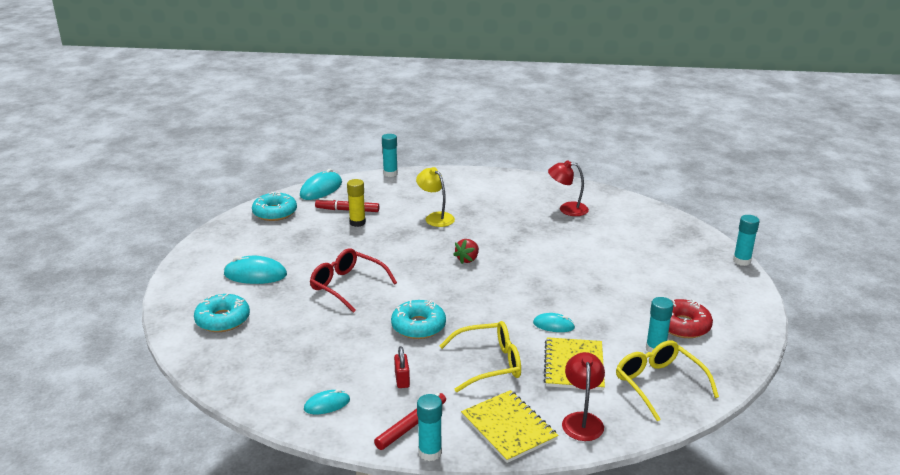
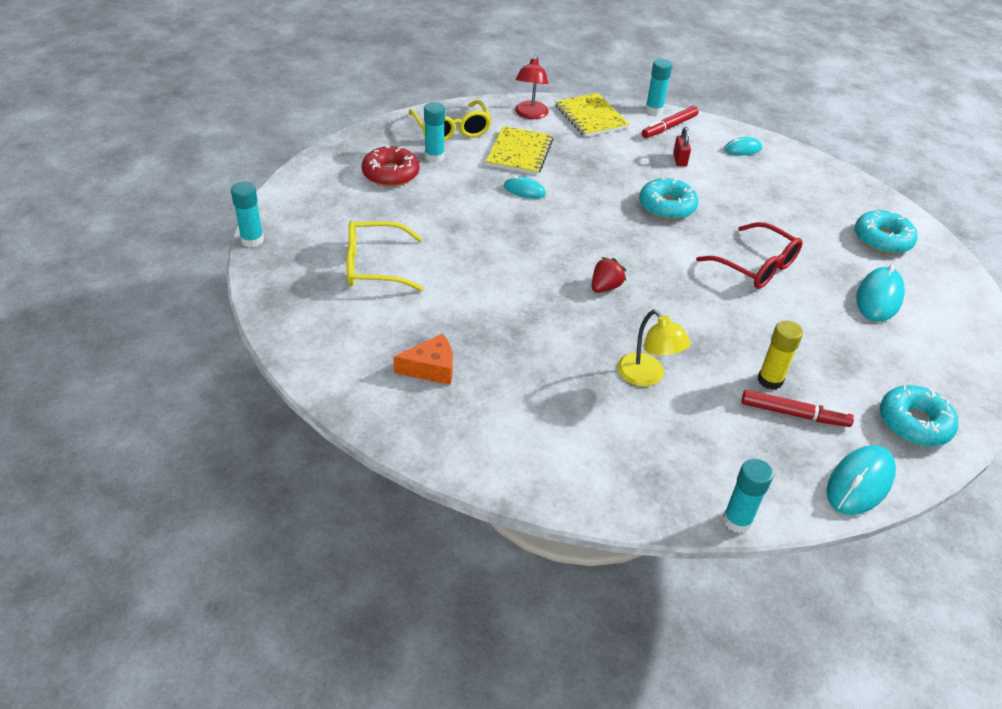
camera: 175 degrees left, 15 degrees up
turquoise mouse [224,256,287,284] -> turquoise mouse turned 75 degrees counterclockwise [857,264,905,322]
yellow glasses [440,321,521,392] -> yellow glasses moved to [347,221,424,291]
red lamp [548,160,589,216] -> orange cheese [393,334,453,385]

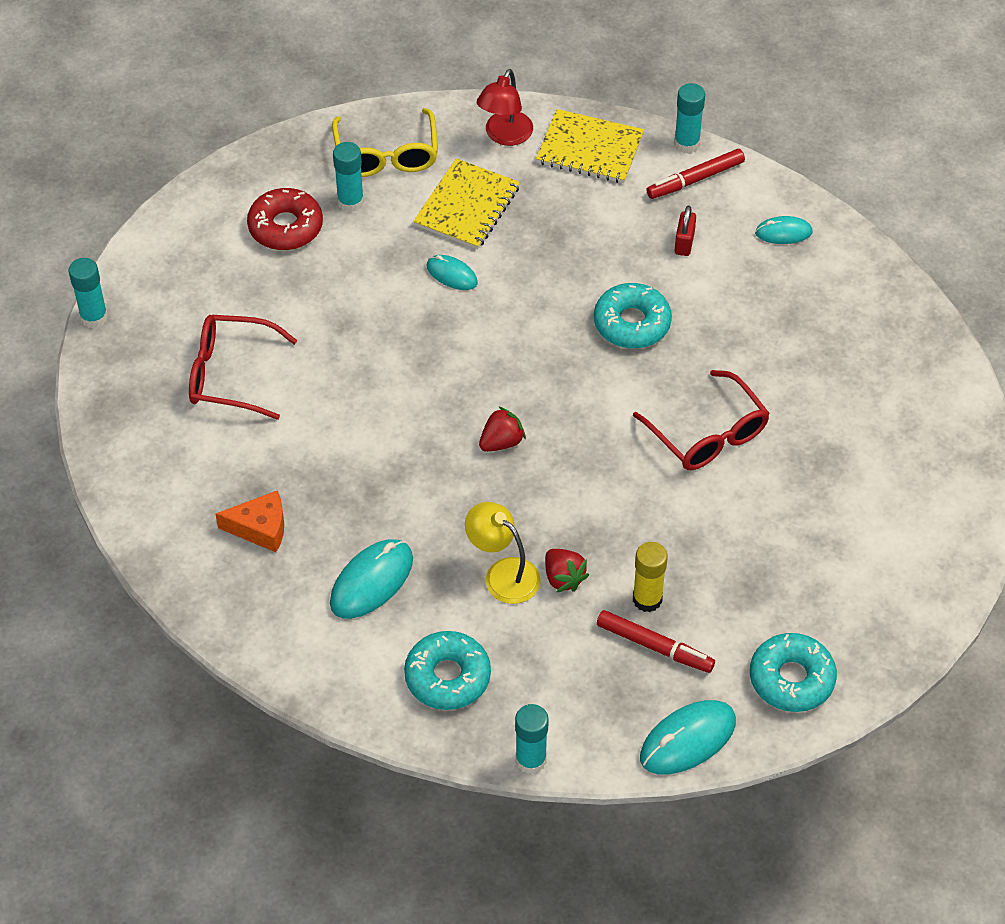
camera: 15 degrees right, 10 degrees up
yellow glasses [347,221,424,291] -> red glasses [189,315,298,420]
yellow notebook [555,93,630,137] -> yellow notebook turned 60 degrees counterclockwise [536,109,644,183]
yellow lamp [617,310,691,387] -> yellow lamp turned 150 degrees clockwise [465,502,541,604]
turquoise donut [855,210,918,254] -> turquoise donut moved to [404,631,491,710]
turquoise mouse [857,264,905,322] -> turquoise mouse moved to [330,539,413,619]
none -> red strawberry [545,549,589,593]

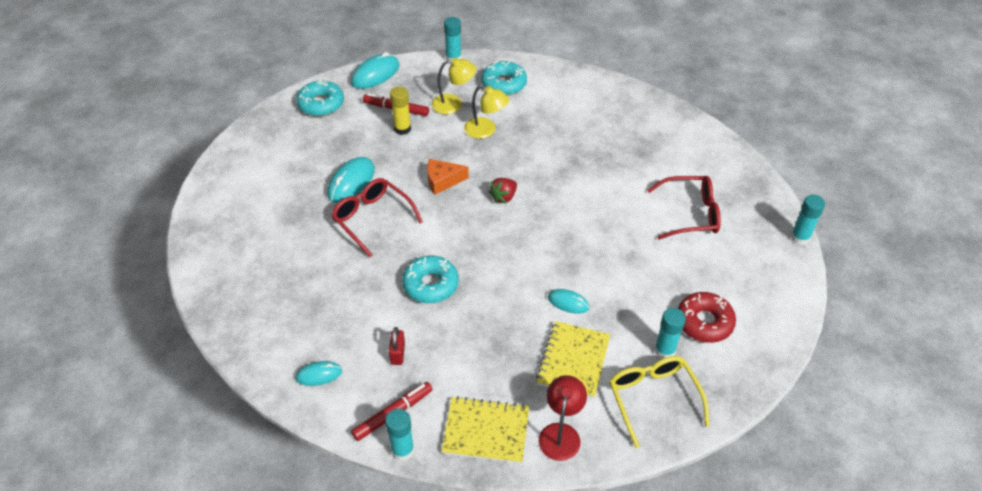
camera: 170 degrees right, 5 degrees down
orange cheese [216,490,284,552] -> orange cheese moved to [427,159,469,195]
turquoise mouse [330,539,413,619] -> turquoise mouse moved to [327,157,375,203]
red strawberry [545,549,589,593] -> none
none -> yellow lamp [432,58,476,114]

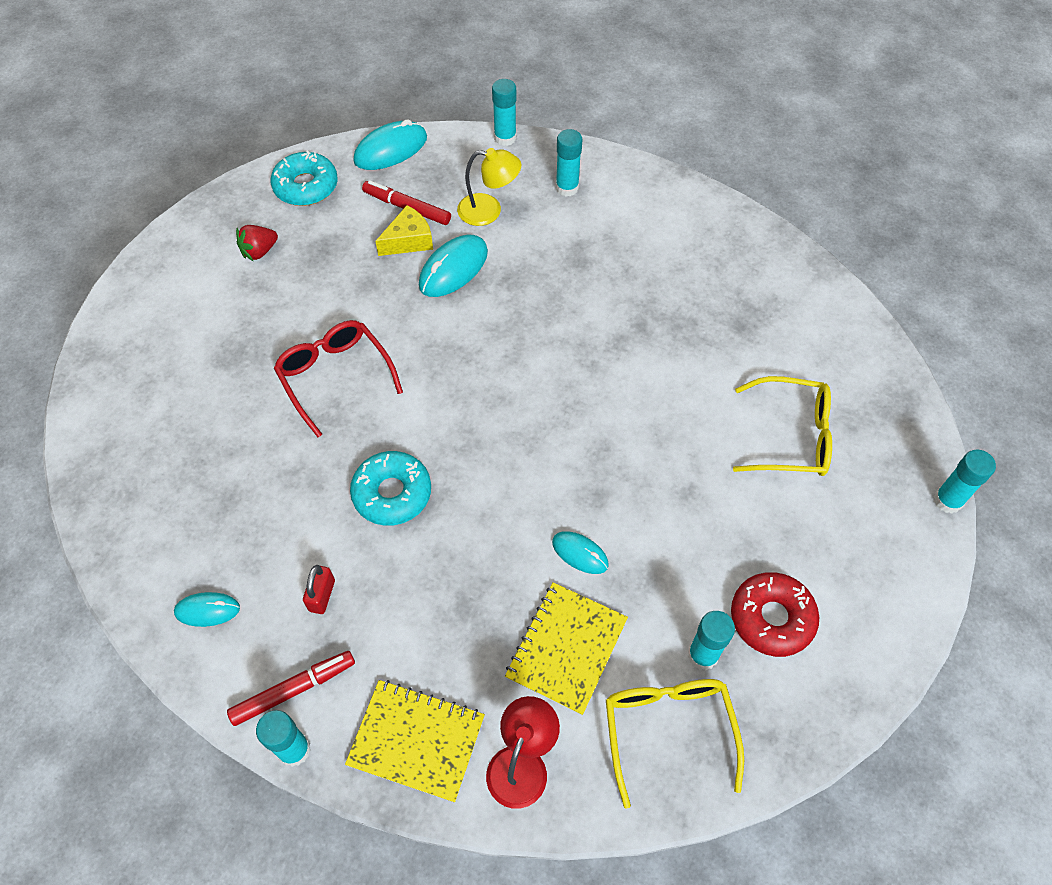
camera: 10 degrees right, 10 degrees up
turquoise mouse [327,157,375,203] -> turquoise mouse moved to [419,235,488,297]
yellow glue stick [390,87,411,135] -> yellow cheese [375,205,433,256]
orange cheese [427,159,469,195] -> none
yellow lamp [464,85,509,139] -> none
turquoise donut [481,61,527,96] -> turquoise glue stick [556,129,582,196]
red strawberry [489,178,517,204] -> red strawberry moved to [236,225,278,261]
red glasses [647,176,721,240] -> yellow glasses [733,376,832,476]

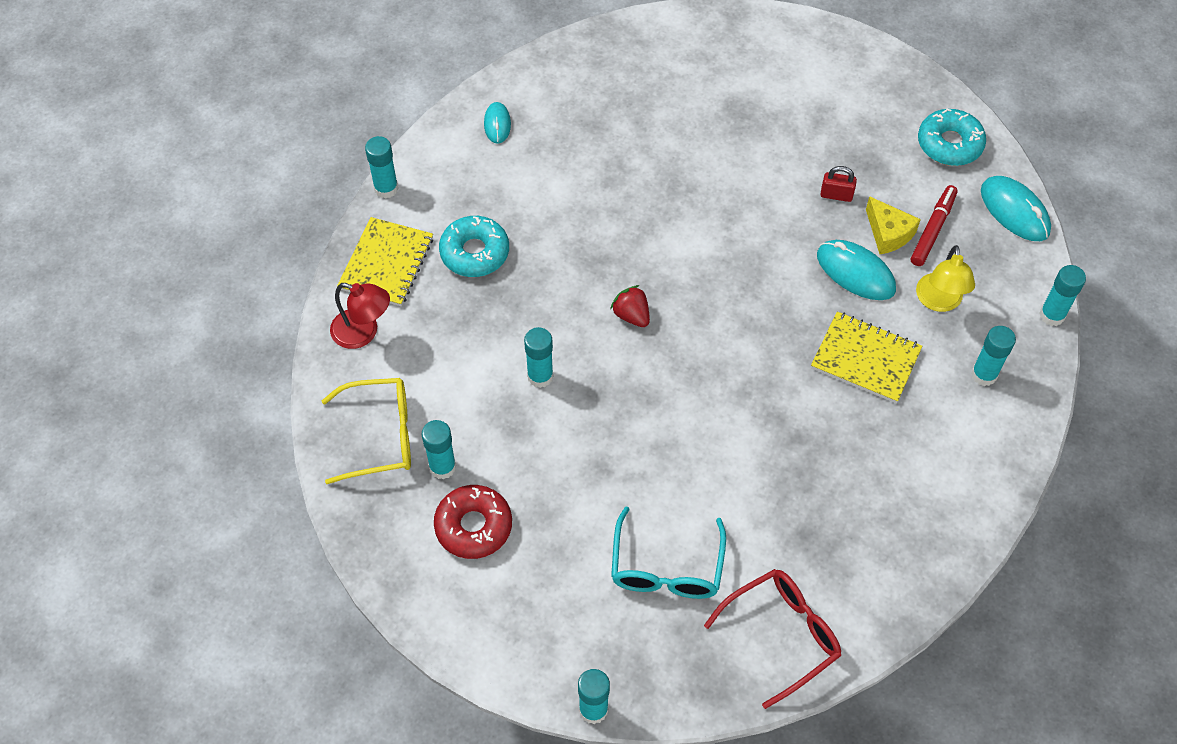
camera: 90 degrees right, 0 degrees up
red marker [227,651,355,726] -> none
red strawberry [236,225,278,261] -> red strawberry moved to [610,285,650,327]
red glasses [274,320,403,437] -> red glasses moved to [704,569,841,709]
red padlock [303,565,335,614] -> red padlock moved to [821,166,857,202]
turquoise donut [350,451,431,526] -> turquoise donut moved to [439,216,509,277]
yellow notebook [505,582,628,715] -> yellow notebook moved to [811,311,922,403]
turquoise mouse [552,531,609,574] -> turquoise glue stick [524,327,554,388]
yellow glasses [733,376,832,476] -> turquoise glasses [611,507,726,599]

